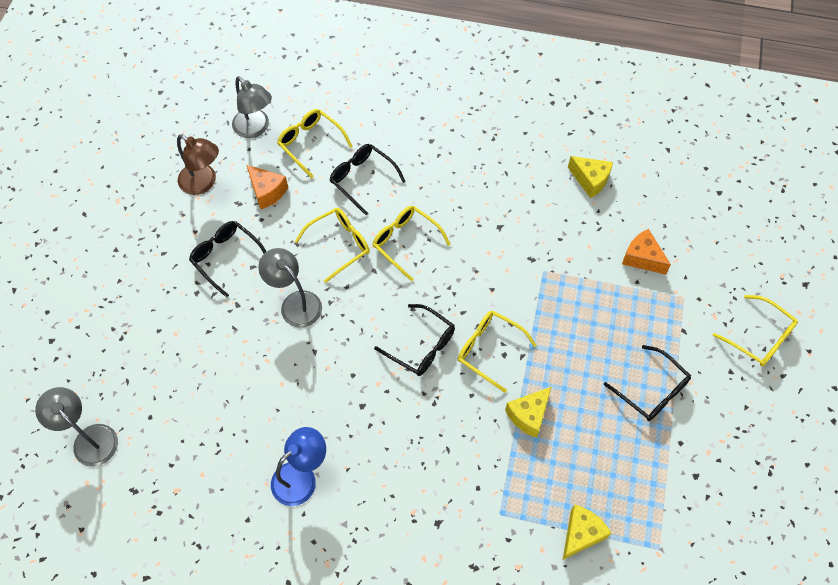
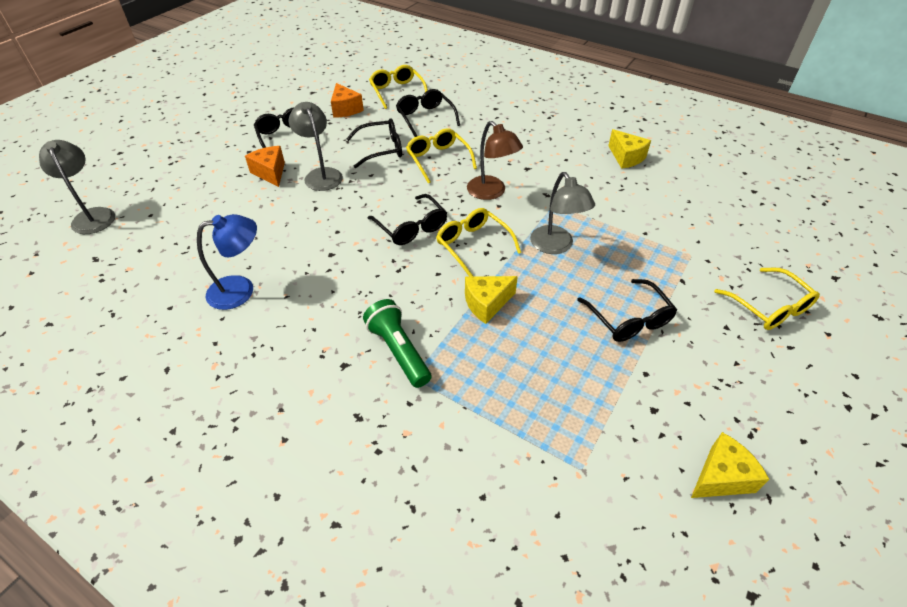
camera: 20 degrees right, 15 degrees down
brown lamp [177,135,219,195] -> brown lamp moved to [467,121,523,200]
grey lamp [232,76,272,138] -> grey lamp moved to [530,172,595,254]
yellow glasses [295,208,370,283] -> black glasses [346,118,402,168]
yellow cheese [563,505,612,560] -> yellow cheese moved to [691,432,769,498]
orange cheese [622,229,671,275] -> orange cheese moved to [245,146,285,187]
none -> green flashlight [363,299,431,388]

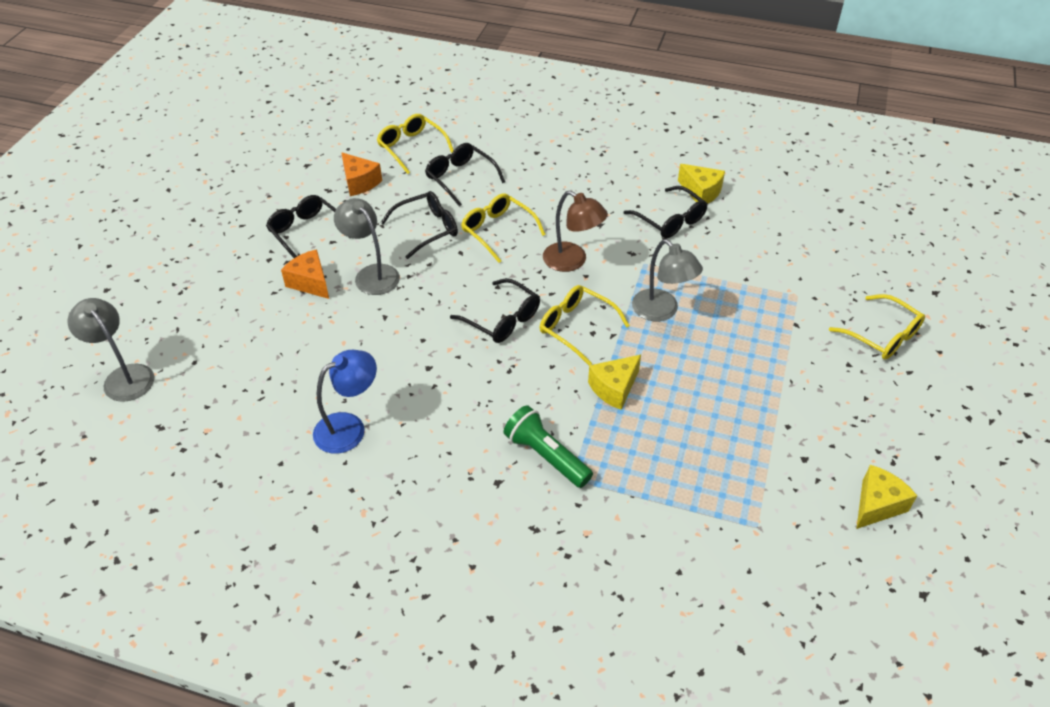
camera: 15 degrees left, 0 degrees up
black glasses [577,279,677,342] -> black glasses moved to [624,186,708,238]

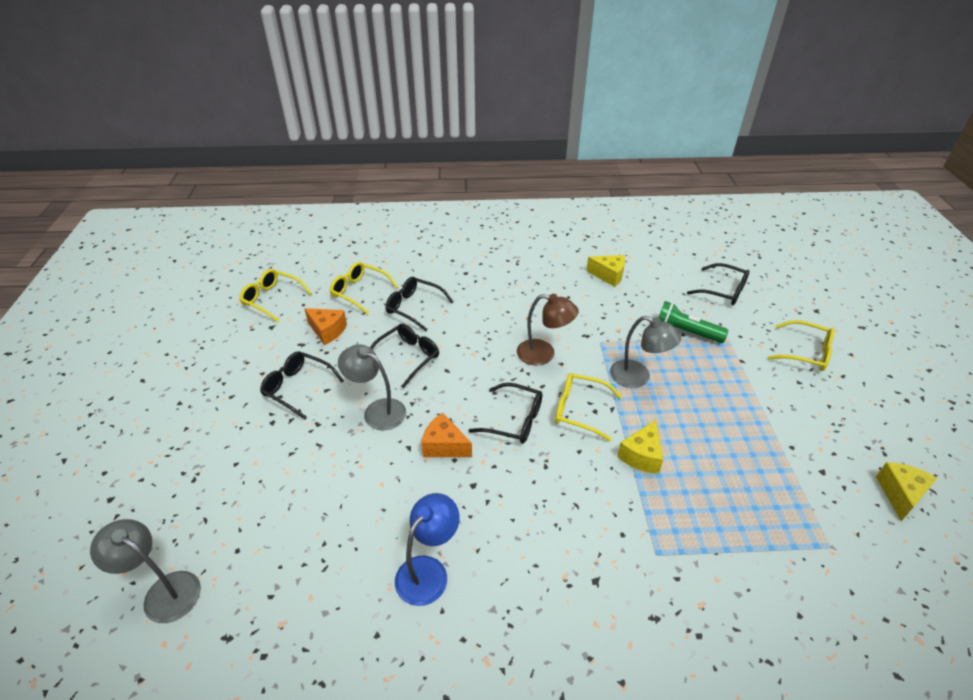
camera: 20 degrees left, 5 degrees down
orange cheese [281,249,329,299] -> orange cheese moved to [421,413,472,457]
yellow glasses [461,193,546,263] -> yellow glasses moved to [239,269,312,322]
green flashlight [504,405,593,488] -> green flashlight moved to [659,301,729,343]
black glasses [624,186,708,238] -> black glasses moved to [687,263,750,305]

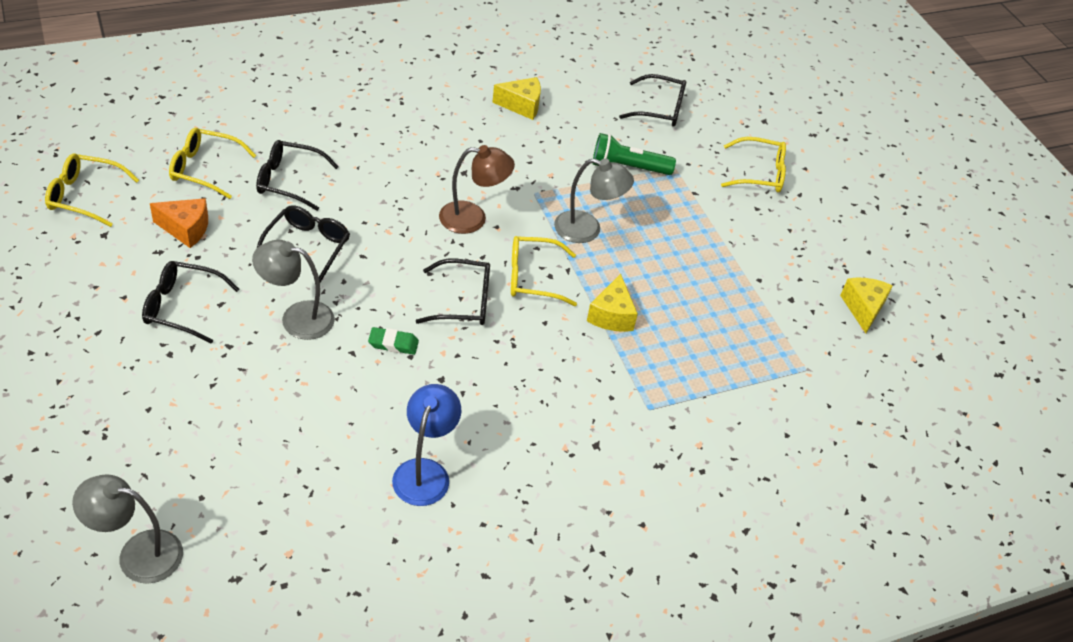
camera: 25 degrees left, 5 degrees up
orange cheese [421,413,472,457] -> green eraser [368,327,419,355]

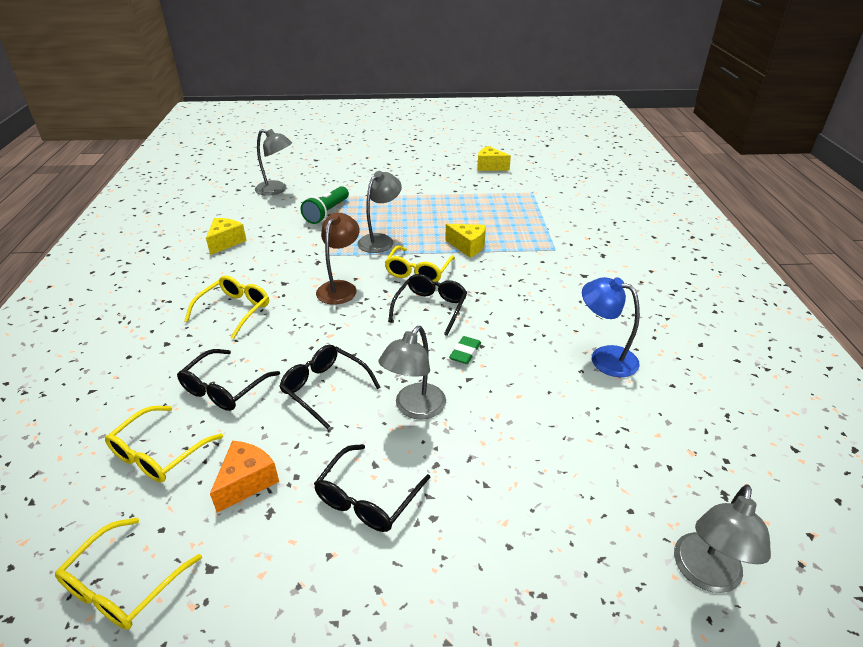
camera: 65 degrees left, 10 degrees down
black glasses [619,74,686,127] -> grey lamp [255,129,292,196]
yellow glasses [721,137,786,192] -> yellow glasses moved to [184,275,269,340]

